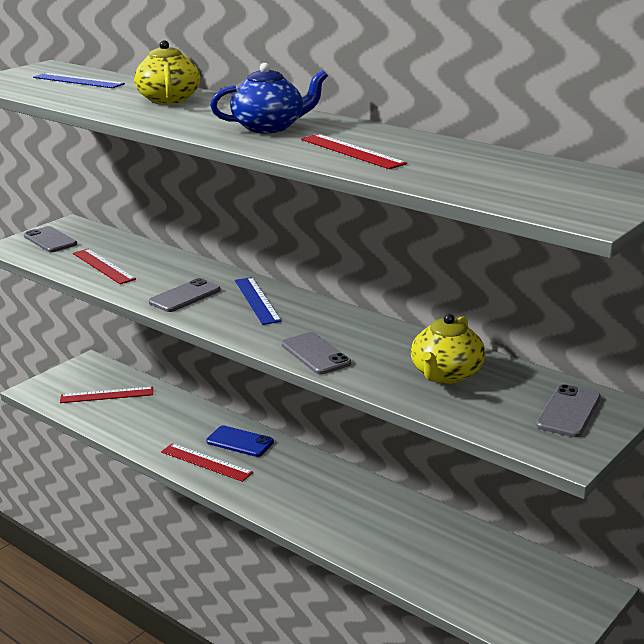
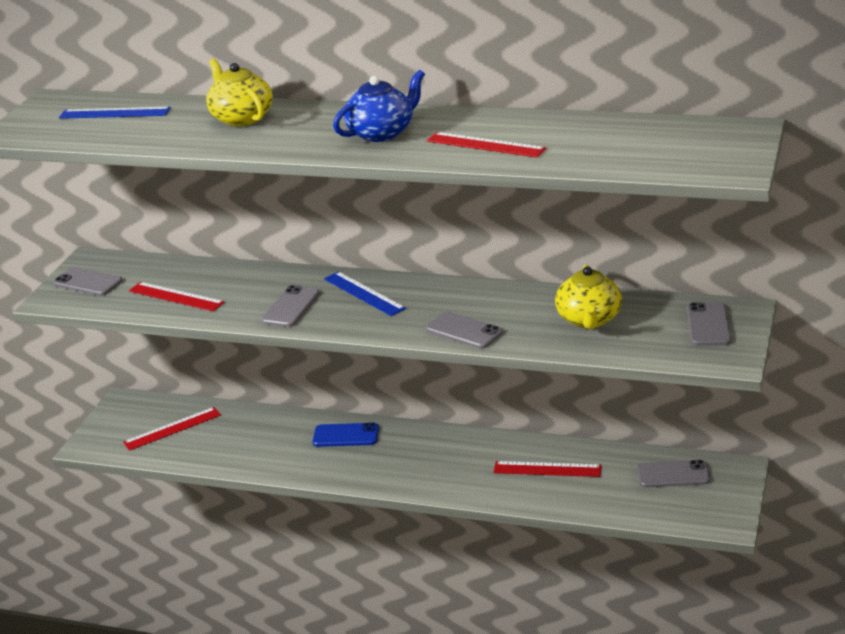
camera: 20 degrees left, 5 degrees up
red ruler [161,443,253,482] -> red ruler moved to [494,461,602,477]
none -> grey phone [637,460,710,488]

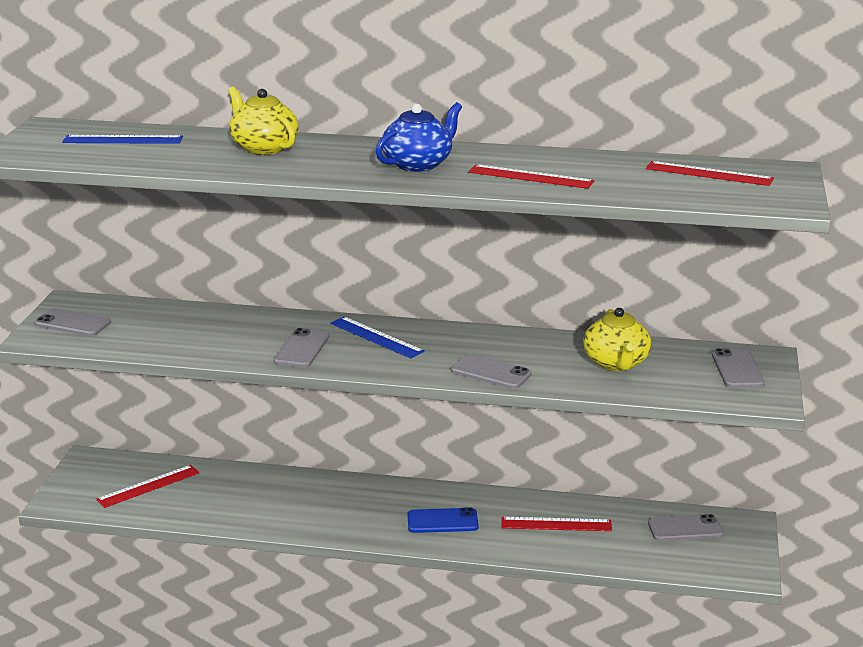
camera: 10 degrees left, 5 degrees down
red ruler [129,282,224,311] -> red ruler moved to [646,161,774,186]
blue phone [313,422,379,447] -> blue phone moved to [407,507,479,533]

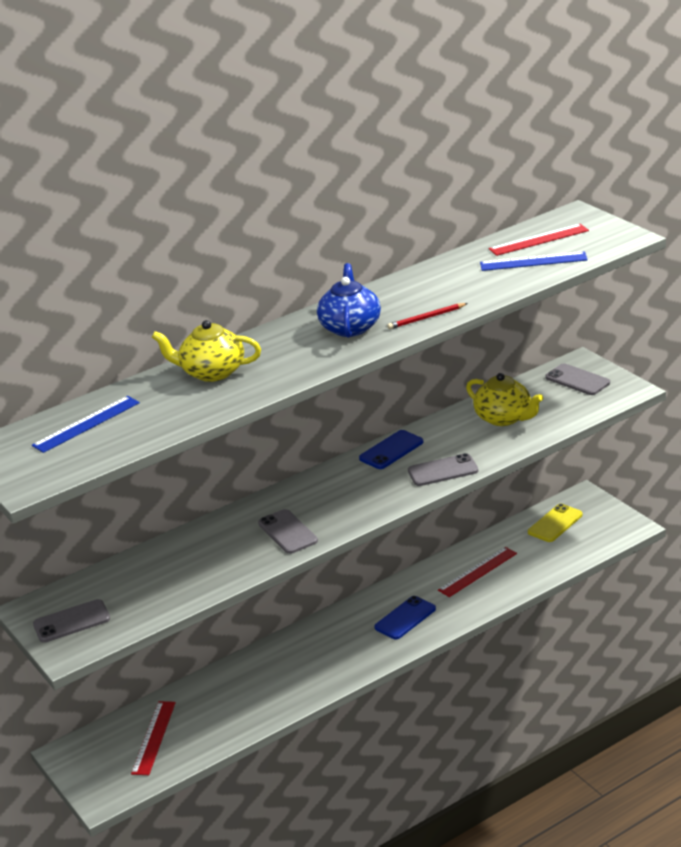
camera: 40 degrees left, 5 degrees up
blue ruler [330,317,425,358] -> blue ruler moved to [480,251,588,271]
red ruler [468,164,594,189] -> none
grey phone [648,514,723,541] -> yellow phone [528,504,583,542]
none -> blue phone [359,430,423,469]
none -> red pencil [387,303,468,329]

